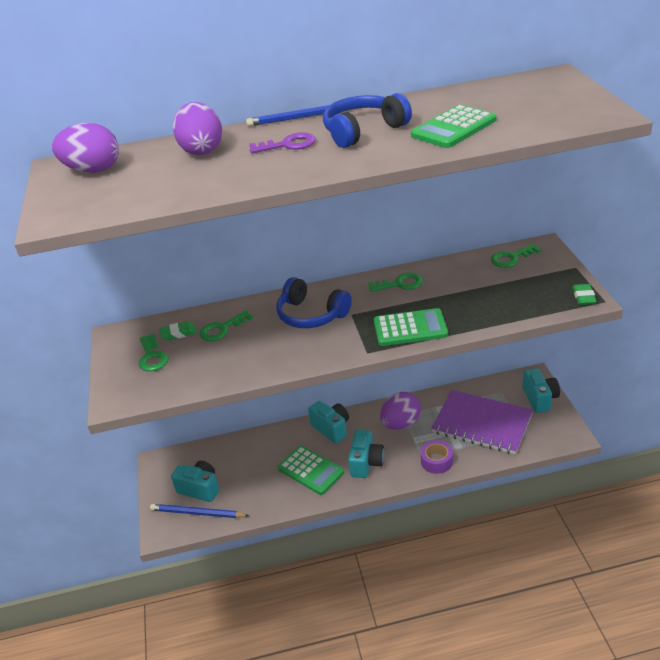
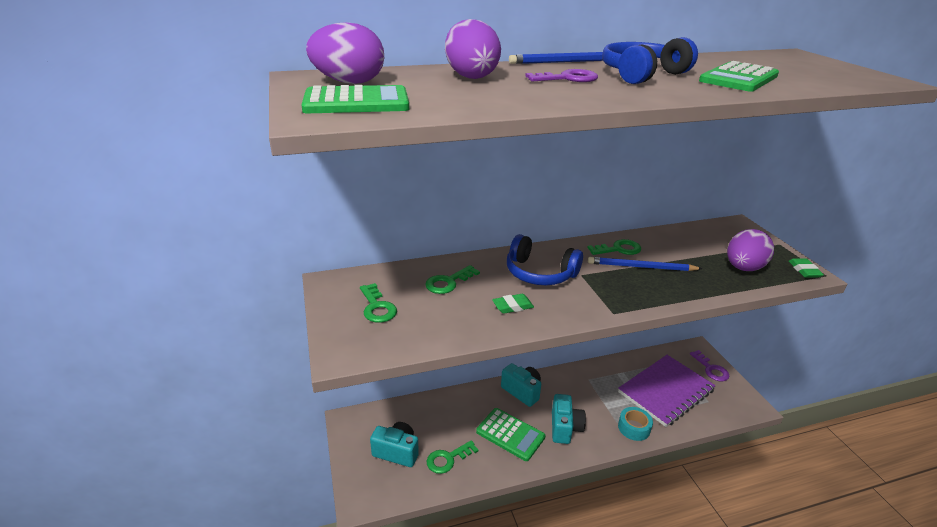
camera: 10 degrees left, 5 degrees down
blue pencil [150,504,249,518] -> blue pencil moved to [588,257,702,271]
green eraser [159,321,197,340] -> green eraser moved to [492,294,534,314]
green calculator [374,308,448,346] -> green calculator moved to [302,85,409,113]
purple egg [380,392,421,430] -> purple egg moved to [727,229,774,271]
purple tape [420,440,453,474] -> turquoise tape [618,407,653,441]
purple notebook [431,390,533,454] -> purple notebook turned 60 degrees counterclockwise [618,355,716,427]
green key [491,243,541,267] -> green key moved to [427,440,479,474]
turquoise camera [522,368,560,413] -> purple key [690,350,729,381]

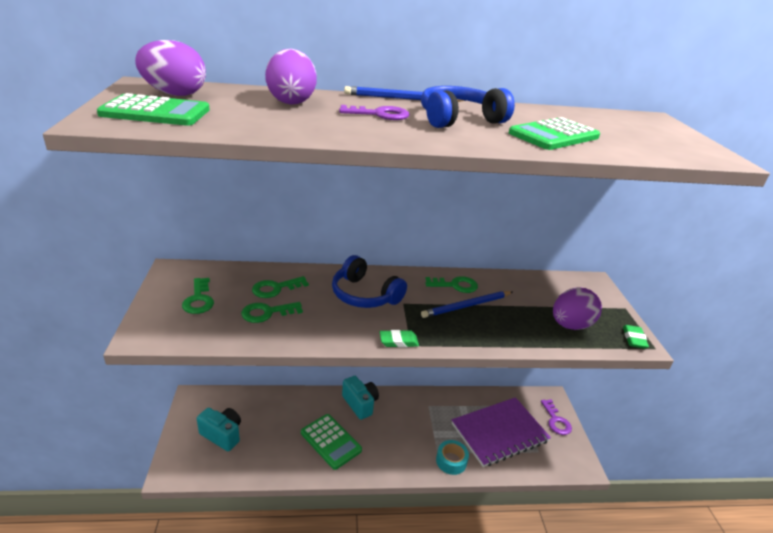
camera: 10 degrees right, 0 degrees up
green key [427,440,479,474] -> green key moved to [241,302,303,323]
green eraser [492,294,534,314] -> green eraser moved to [380,330,419,348]
turquoise camera [552,394,586,444] -> none
blue pencil [588,257,702,271] -> blue pencil turned 45 degrees counterclockwise [421,291,512,318]

